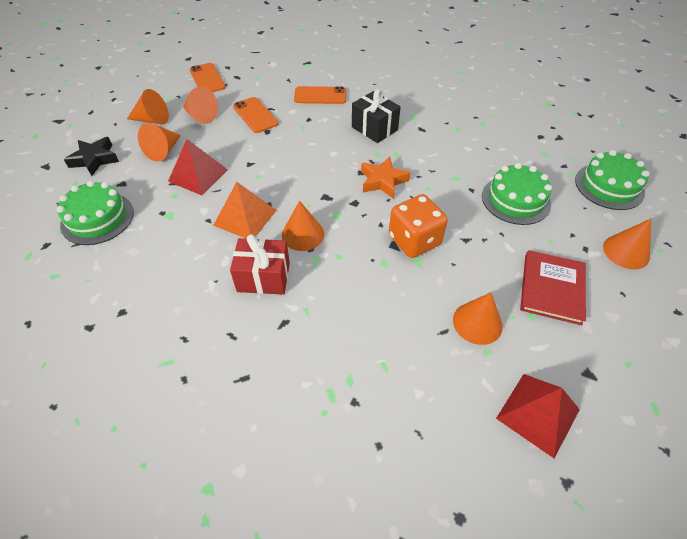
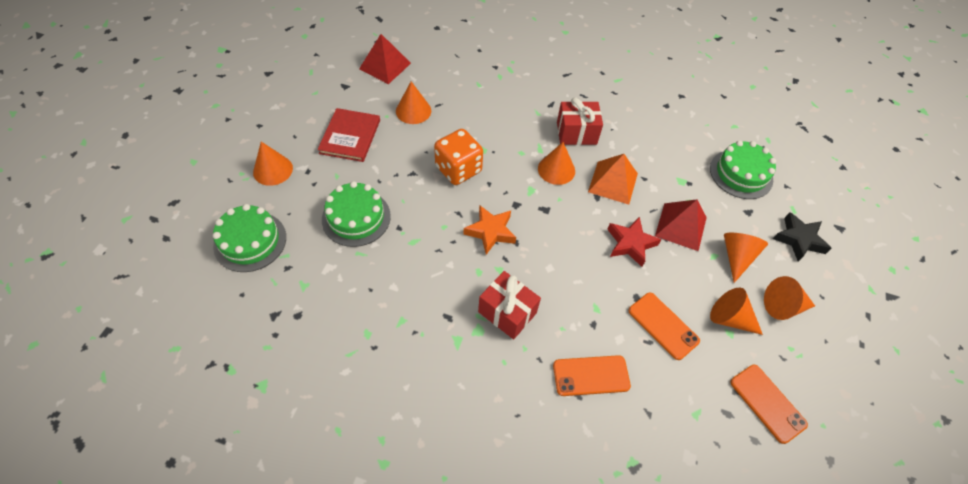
camera: 170 degrees right, 5 degrees up
black gift [352,89,401,143] -> red gift [478,271,541,339]
none -> red star [607,216,662,267]

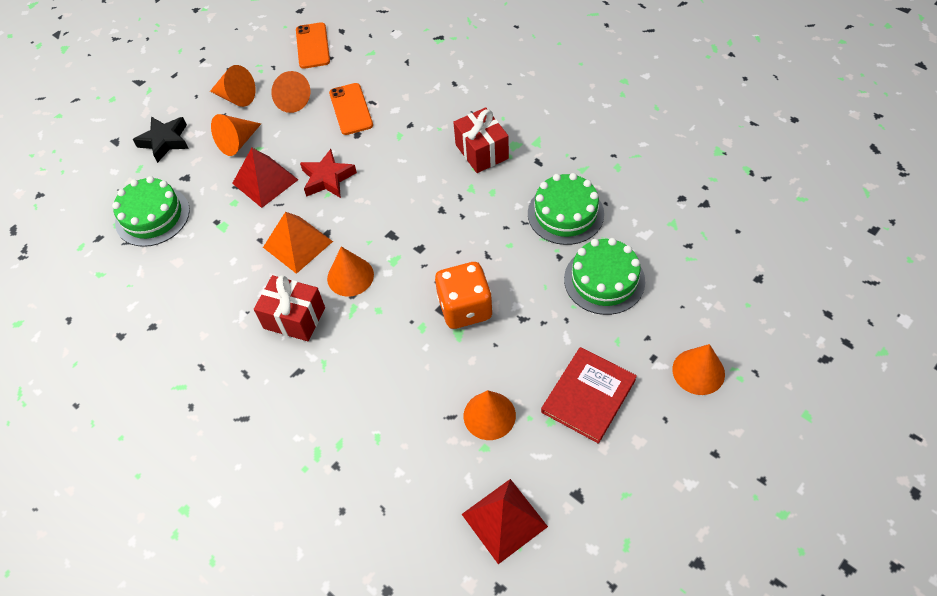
camera: 150 degrees left, 0 degrees up
green cake [213,204,286,272] -> green cake moved to [528,173,604,245]
orange star [464,205,516,255] -> none
orange phone [553,355,631,396] -> none

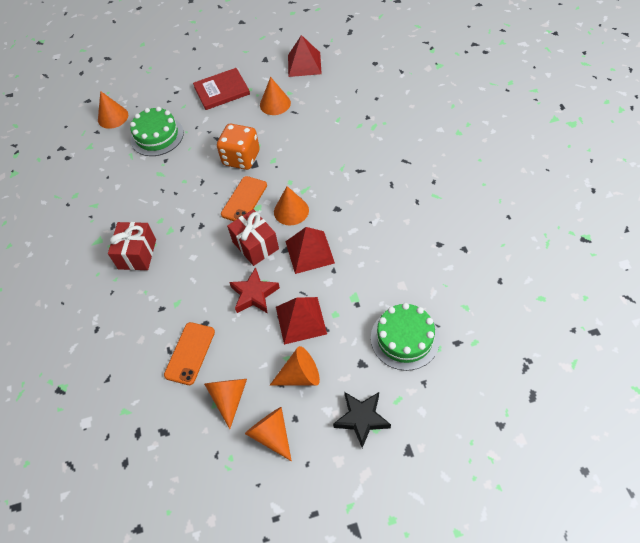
camera: 145 degrees left, 0 degrees up
red gift [254,275,325,341] -> red gift moved to [227,209,279,266]
orange pyramid [263,212,333,274] -> red pyramid [285,227,335,274]
orange phone [296,22,330,69] -> orange phone moved to [221,176,267,221]
green cake [528,173,604,245] -> none
orange cone [672,344,725,395] -> orange cone moved to [98,91,128,129]

